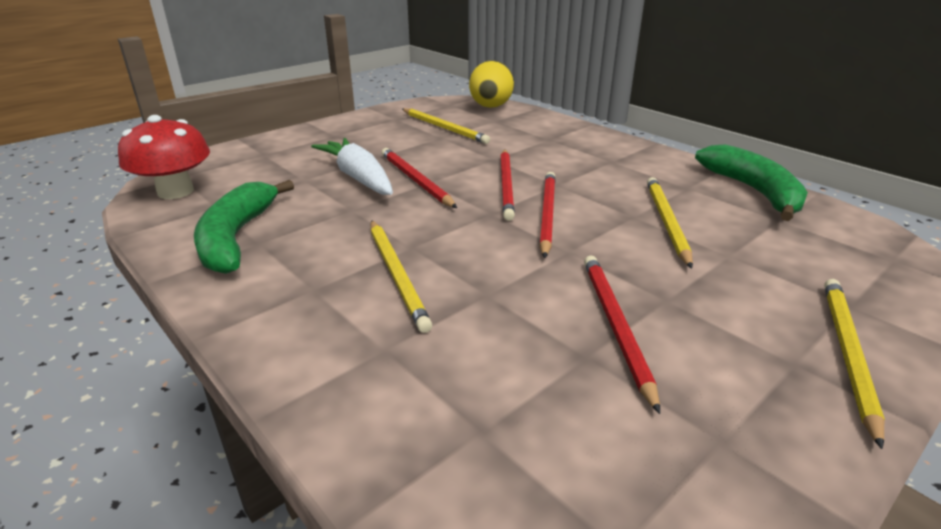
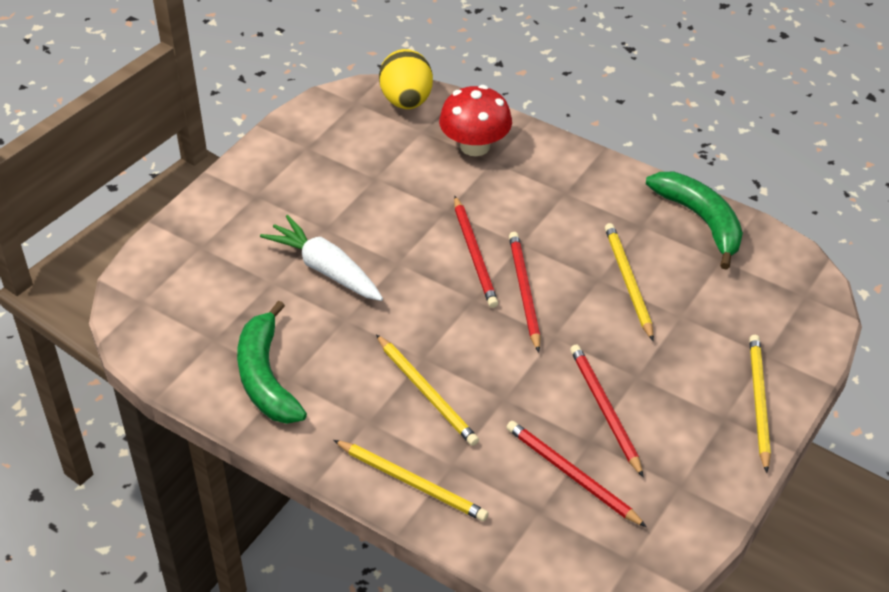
camera: 15 degrees left, 15 degrees up
red mushroom [118,115,210,199] -> red mushroom moved to [439,85,512,156]
red pencil [382,148,457,208] -> red pencil moved to [506,421,647,527]
yellow pencil [402,108,490,144] -> yellow pencil moved to [334,440,489,521]

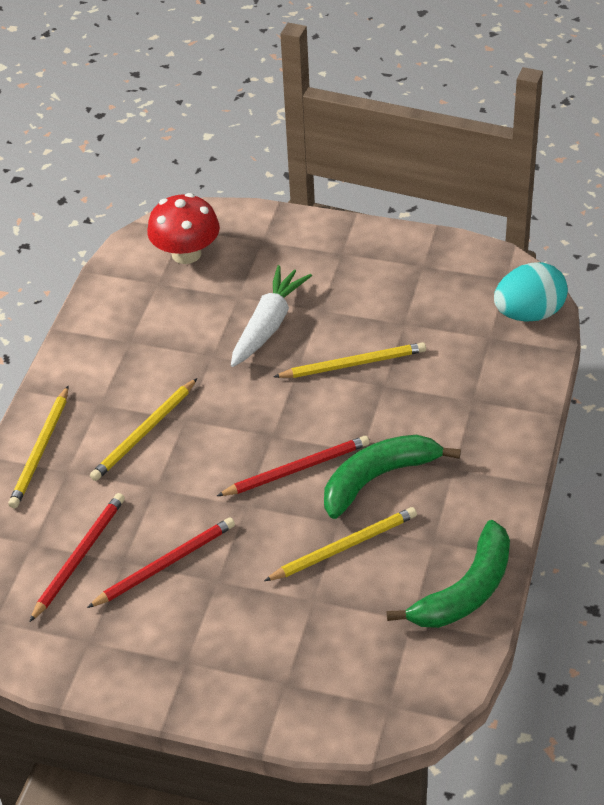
camera: 75 degrees right, 0 degrees up
green banana [237,300,307,424] -> green banana moved to [324,435,461,519]
yellow egg [379,49,433,109] -> turquoise egg [494,262,568,321]
red mushroom [439,85,512,156] -> red mushroom moved to [147,193,220,264]
red pencil [454,196,498,308] -> none
yellow pencil [749,335,771,473] -> yellow pencil moved to [274,342,426,378]

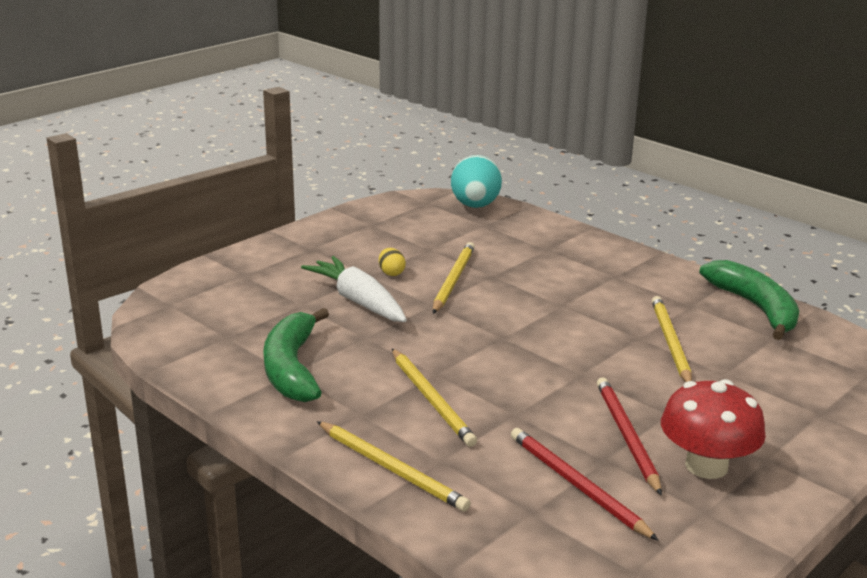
camera: 65 degrees left, 20 degrees down
red mushroom [147,193,220,264] -> red mushroom moved to [661,379,766,479]
red pencil [217,436,370,496] -> none
green banana [324,435,461,519] -> green banana moved to [263,308,329,402]
none -> yellow egg [379,248,406,276]

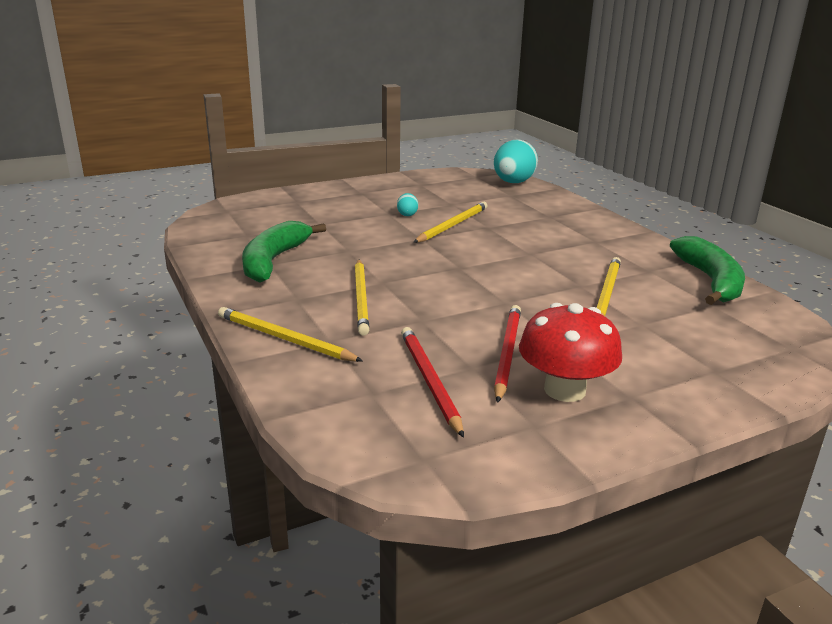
camera: 20 degrees right, 0 degrees up
white carrot [301,256,407,322] -> none
yellow pencil [317,421,471,512] -> yellow pencil turned 150 degrees clockwise [218,307,363,362]
yellow egg [379,248,406,276] -> turquoise egg [397,193,418,216]

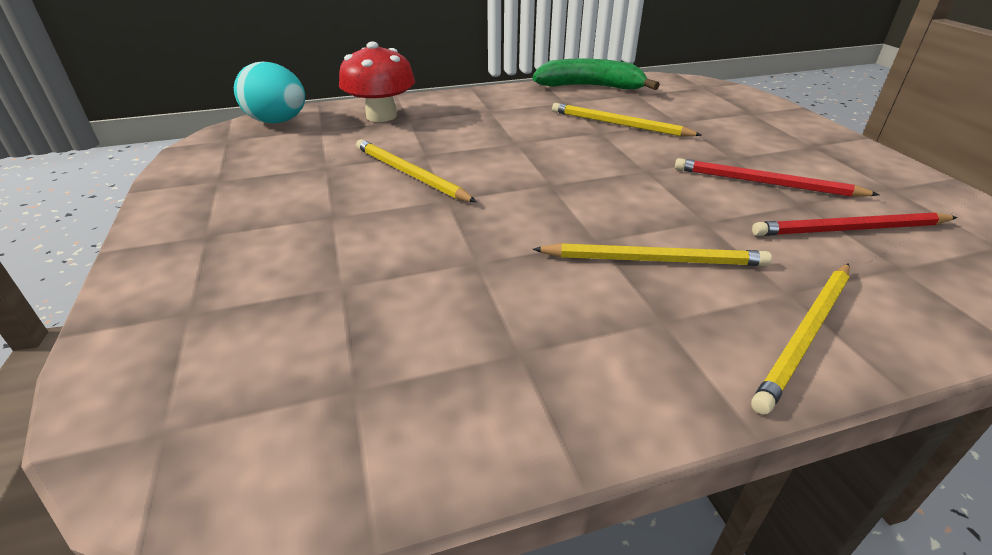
camera: 80 degrees left, 10 degrees up
green banana [242,221,326,283] -> none
turquoise egg [397,193,418,216] -> none
red mushroom [519,303,622,402] -> red mushroom moved to [339,42,415,122]

